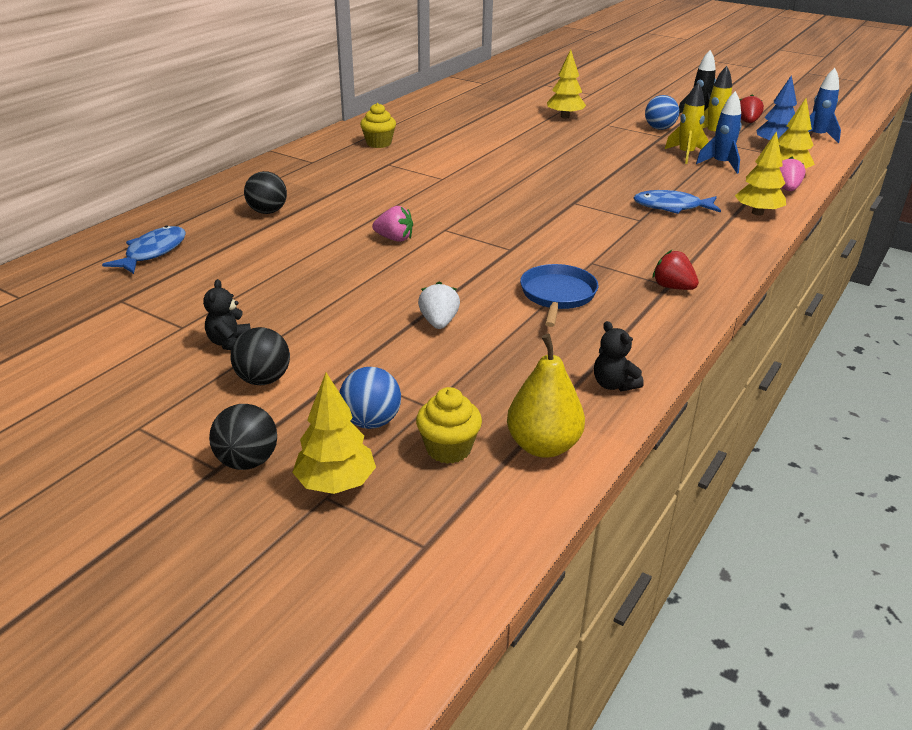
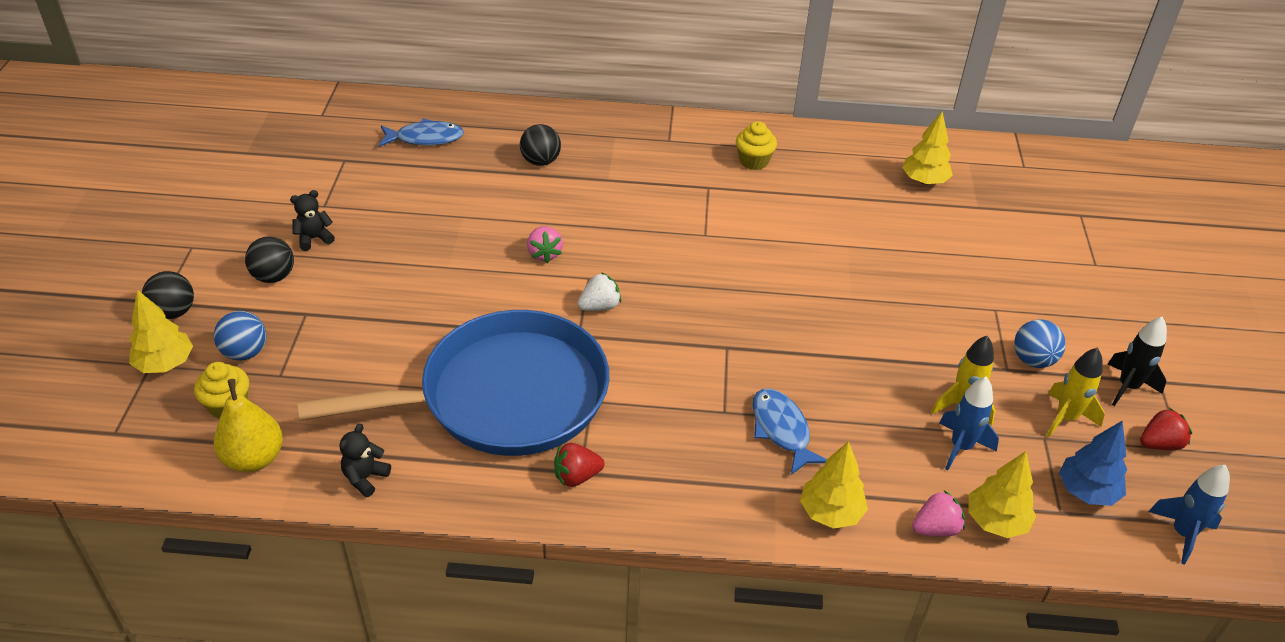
camera: 60 degrees right, 10 degrees up
white strawberry [418,282,460,329] -> white strawberry moved to [577,272,621,311]
blue pan [520,264,598,327] -> blue pan [297,310,609,456], size x2.29
yellow tree [547,50,586,119] -> yellow tree moved to [902,112,953,185]
red strawberry [653,250,699,290] -> red strawberry turned 120 degrees counterclockwise [554,443,605,487]

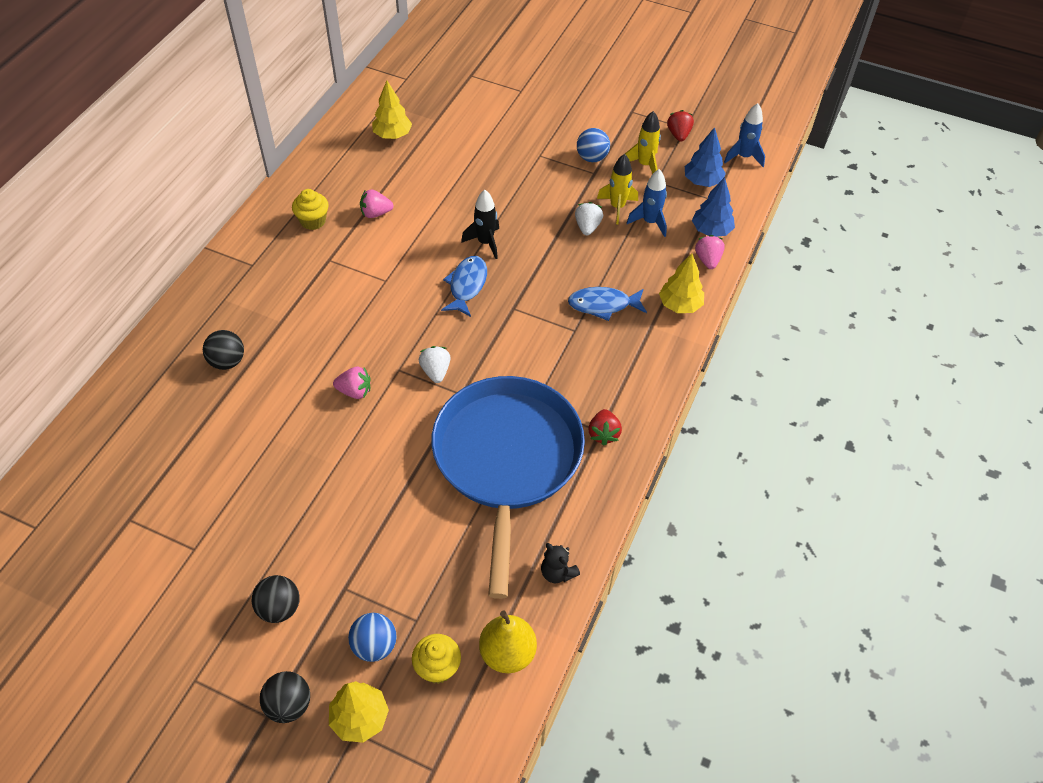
camera: 70 degrees left, 10 degrees up
black teddy bear [290,190,335,251] -> none
blue fish [379,118,464,147] -> blue fish moved to [441,256,487,317]
yellow tree [968,451,1036,538] -> blue tree [692,177,735,237]
black rocket [1108,316,1167,406] -> black rocket moved to [461,190,499,259]
none -> pink strawberry [360,190,393,218]
none -> white strawberry [575,202,603,235]

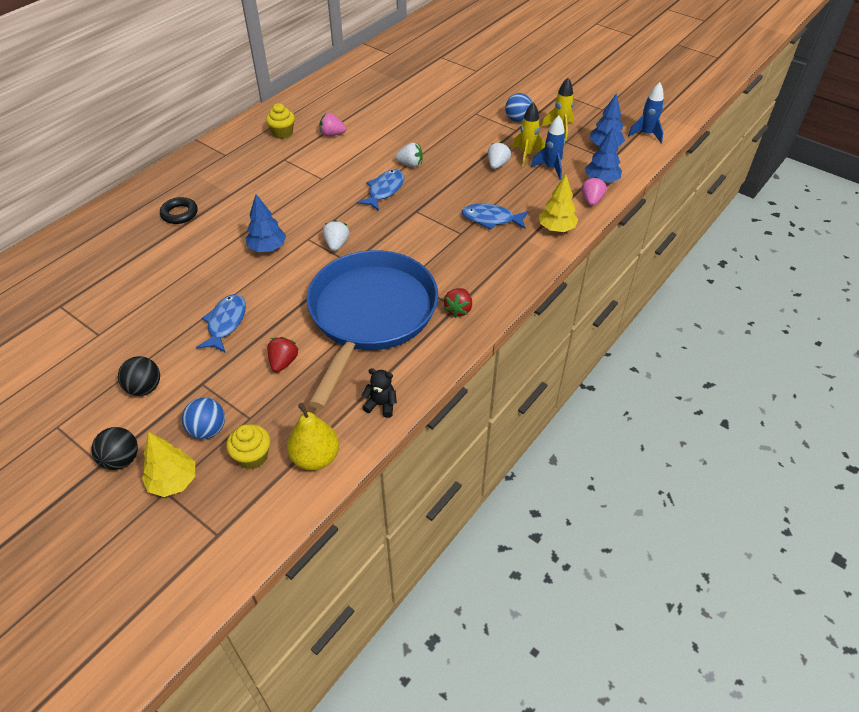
camera: 15 degrees right, 5 degrees down
black ball [203,330,244,370] -> black ring [160,197,198,224]
pink strawberry [333,367,370,399] -> blue tree [246,194,286,252]
yellow tree [372,80,412,139] -> none
black rocket [461,190,499,259] -> white strawberry [395,143,423,167]
black teddy bear [541,543,580,583] -> black teddy bear turned 135 degrees clockwise [362,368,397,418]
red strawberry [667,110,694,142] -> red strawberry moved to [267,337,299,372]
none -> blue fish [196,294,246,353]

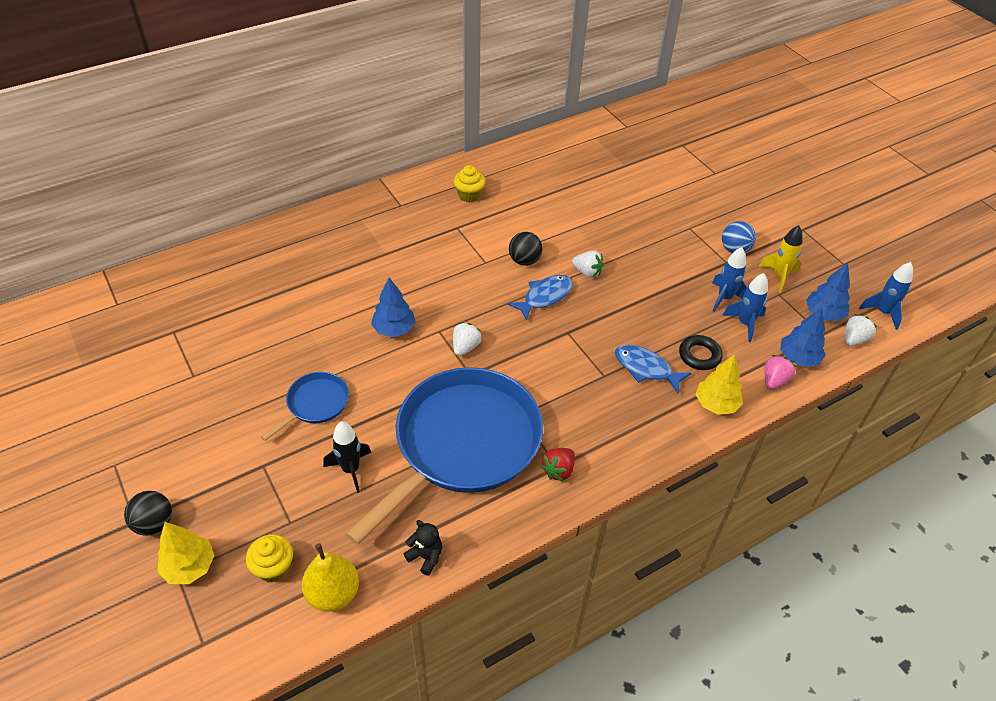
camera: 20 degrees right, 0 degrees up
black ball [118,356,160,396] -> black ball moved to [509,232,542,266]
black ring [160,197,198,224] -> black ring moved to [679,335,722,370]
blue ball [182,398,225,439] -> none
blue fish [196,294,246,353] -> blue pan [261,372,349,441]
red strawberry [267,337,299,372] -> black rocket [324,421,371,493]
pink strawberry [320,113,346,136] -> none
white strawberry [488,142,511,169] -> white strawberry moved to [845,314,877,346]
yellow rocket [512,102,545,166] -> blue rocket [712,247,747,312]

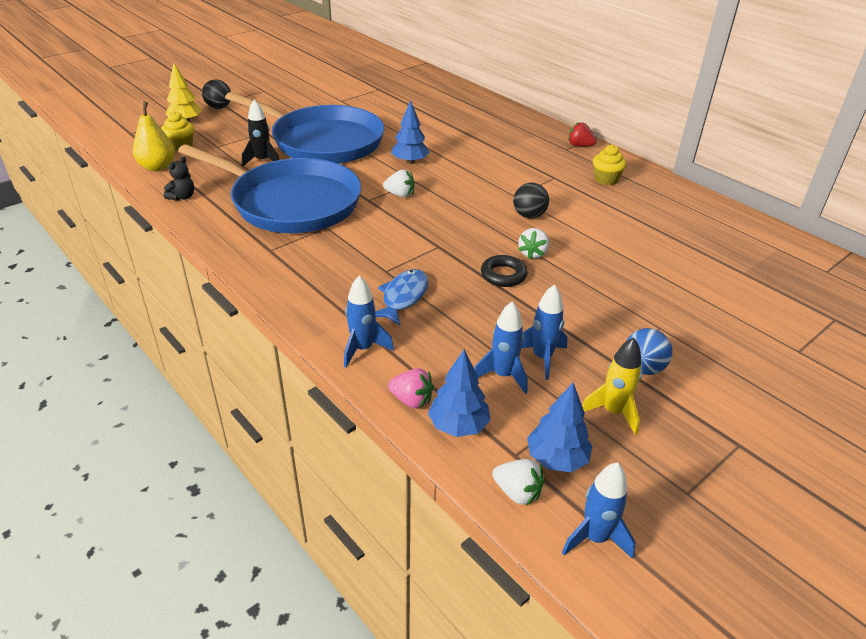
camera: 80 degrees right, 10 degrees down
blue pan [261,372,349,441] -> blue pan [225,92,385,164], size x2.29
blue fish [507,275,573,321] -> none
red strawberry [541,448,575,481] -> red strawberry moved to [568,122,597,147]
black ring [679,335,722,370] -> black ring moved to [481,255,528,287]
yellow tree [695,354,743,415] -> blue rocket [344,275,394,368]

